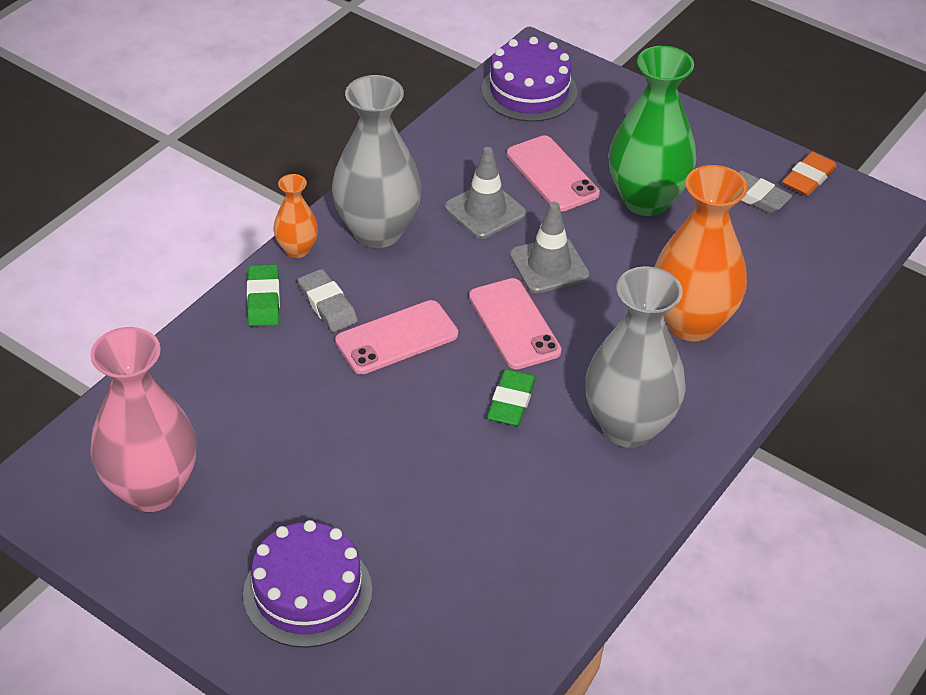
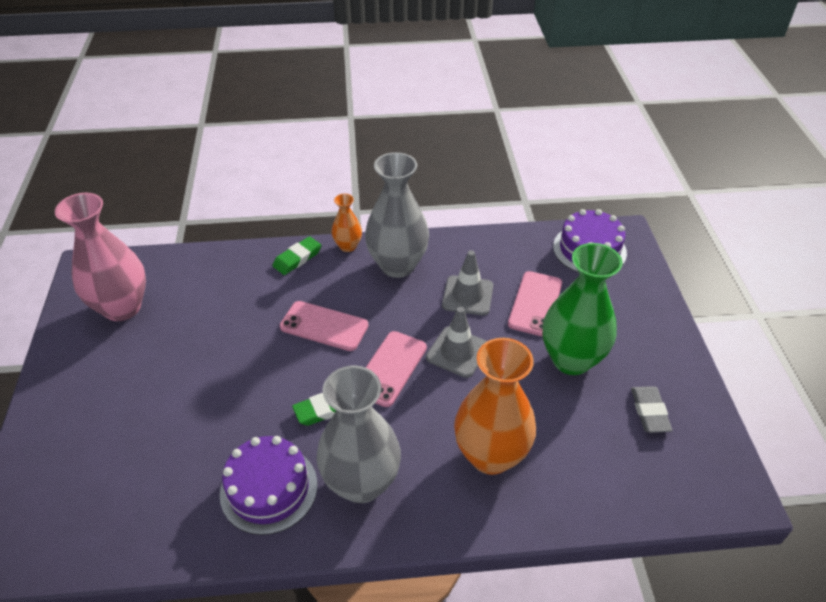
camera: 50 degrees right, 0 degrees up
purple cake [243,520,372,648] -> purple cake moved to [220,436,317,535]
grey eraser [298,269,358,332] -> none
orange eraser [782,152,837,196] -> none

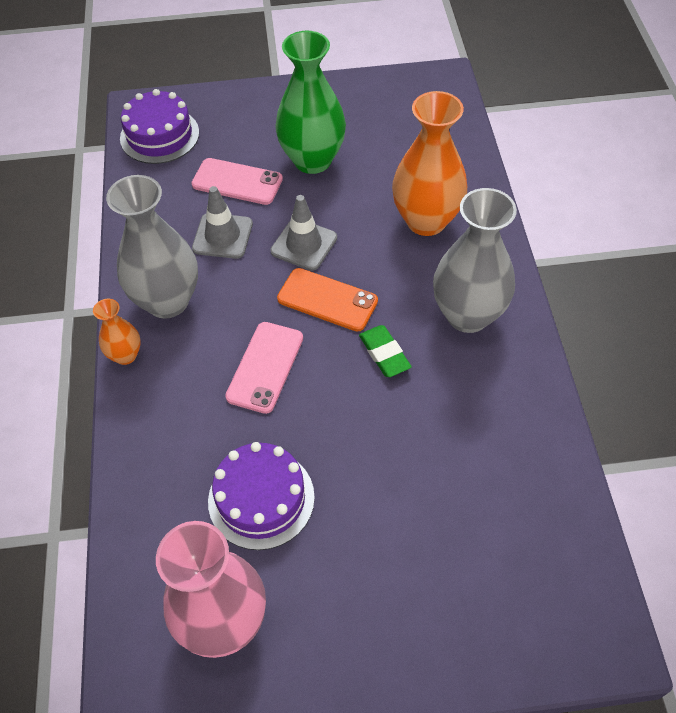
camera: 90 degrees left, 10 degrees up
purple cake [220,436,317,535] -> purple cake moved to [208,442,315,550]
green eraser [272,236,322,275] -> none
pink phone [366,331,427,407] -> orange phone [277,268,378,332]
grey eraser [631,386,672,433] -> none

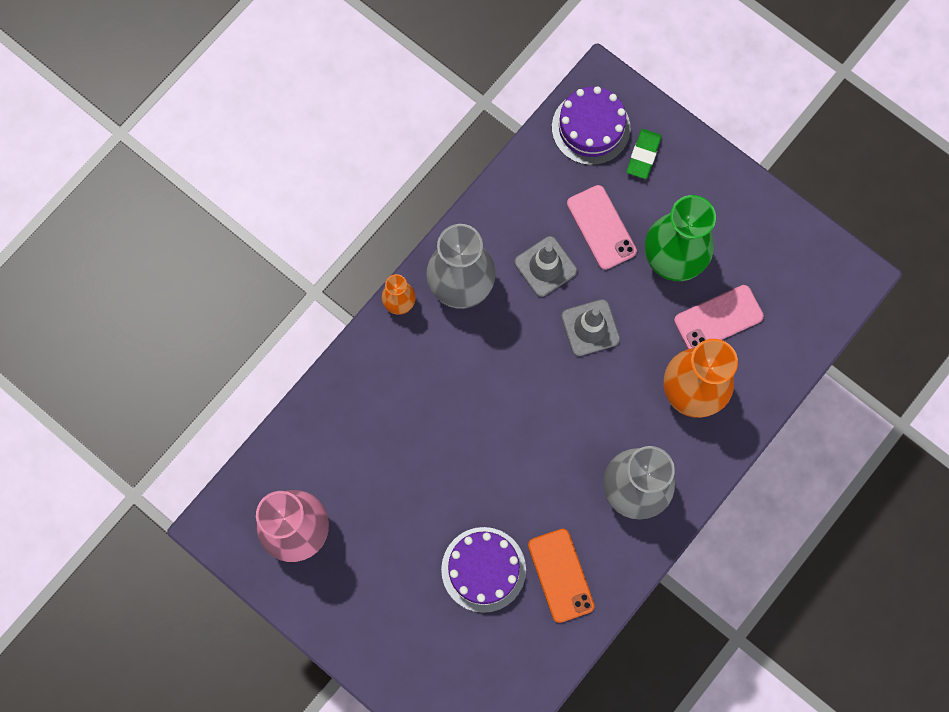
camera: 45 degrees right, 20 degrees up
purple cake [208,442,315,550] -> purple cake moved to [441,527,526,613]
pink phone [225,322,303,414] -> pink phone moved to [674,285,764,349]
orange phone [277,268,378,332] -> orange phone moved to [528,529,595,623]
green eraser [359,325,411,377] -> green eraser moved to [627,129,662,179]

